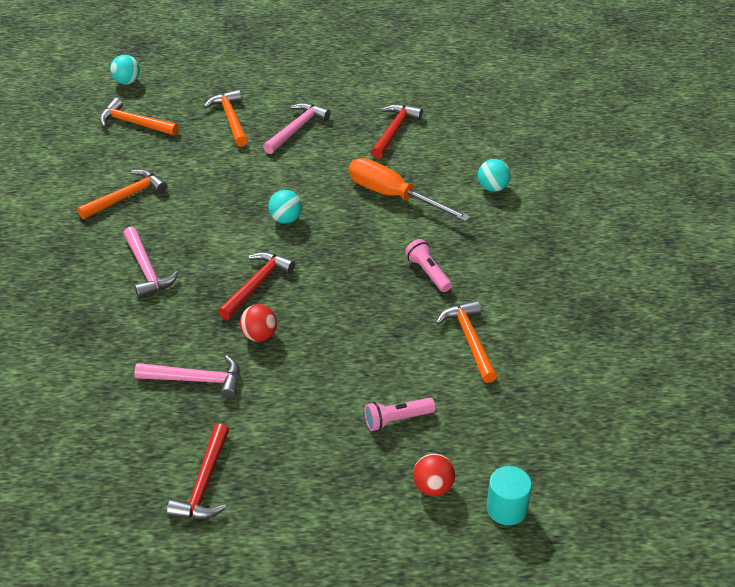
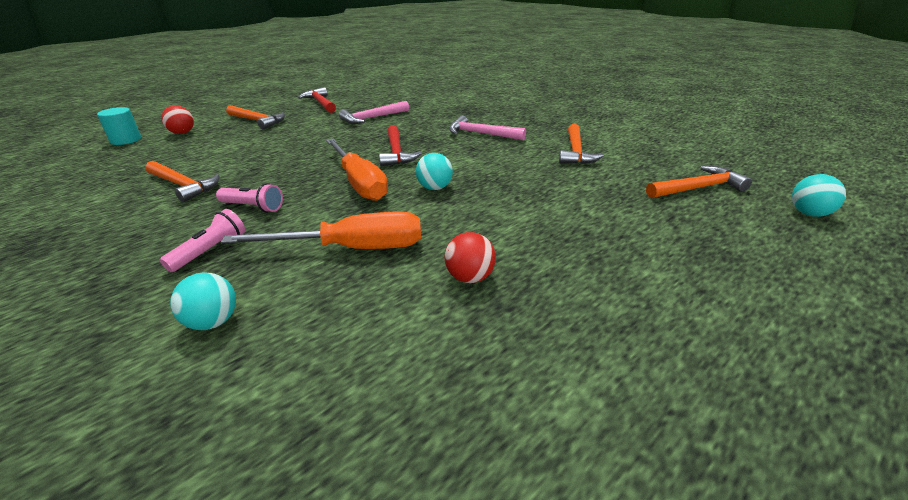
camera: 140 degrees right, 10 degrees down
orange hammer [203,90,248,147] -> orange hammer moved to [226,105,285,129]
red ball [240,304,277,342] -> red ball moved to [445,232,496,283]
pink hammer [263,103,331,154] -> none
pink flashlight [365,398,435,431] -> pink flashlight moved to [160,209,245,272]
red hammer [371,104,423,159] -> none
none -> orange screwdriver [326,138,388,201]

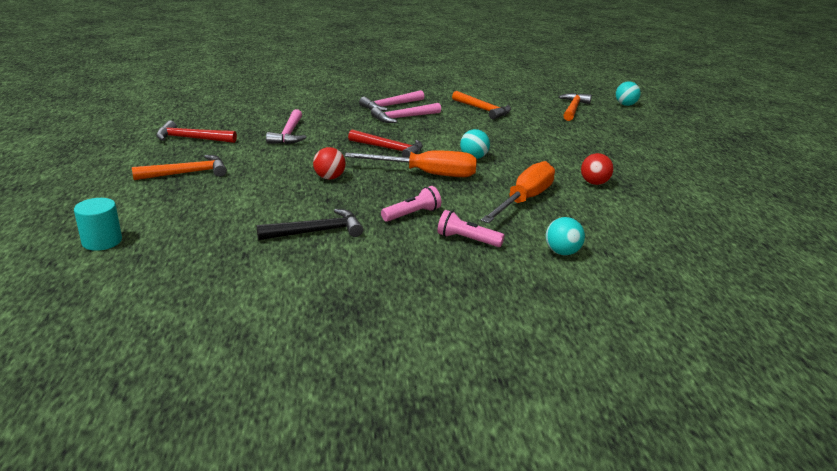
camera: 55 degrees left, 5 degrees down
orange hammer [145,161,220,202] -> black hammer [257,209,363,240]
pink flashlight [160,209,245,272] -> pink flashlight turned 45 degrees counterclockwise [437,210,505,247]
red ball [161,105,194,134] -> red ball moved to [313,147,346,180]
none -> pink hammer [359,90,425,111]

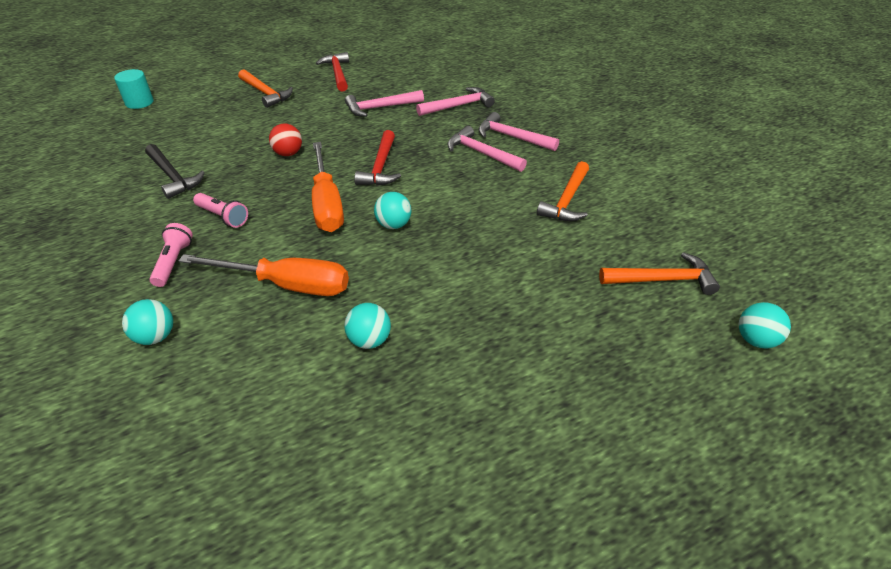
camera: 70 degrees right, 15 degrees up
red ball [581,153,614,185] -> turquoise ball [344,303,391,349]
none -> pink hammer [416,87,495,116]

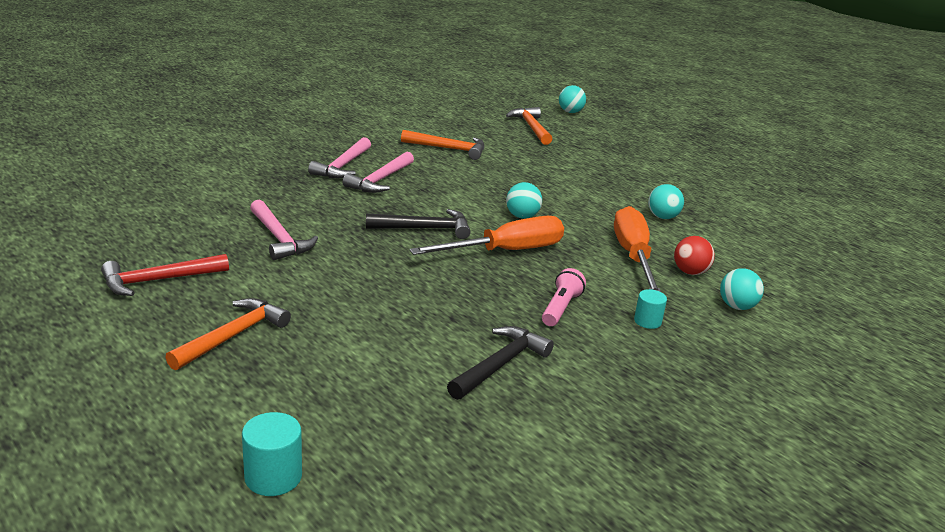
camera: 105 degrees left, 15 degrees down
pink flashlight [149,223,193,287] -> turquoise cylinder [634,289,667,329]
red ball [269,123,302,156] -> red ball moved to [674,236,715,275]
red hammer [354,130,401,186] -> black hammer [366,209,470,239]
pink hammer [416,87,495,116] -> none

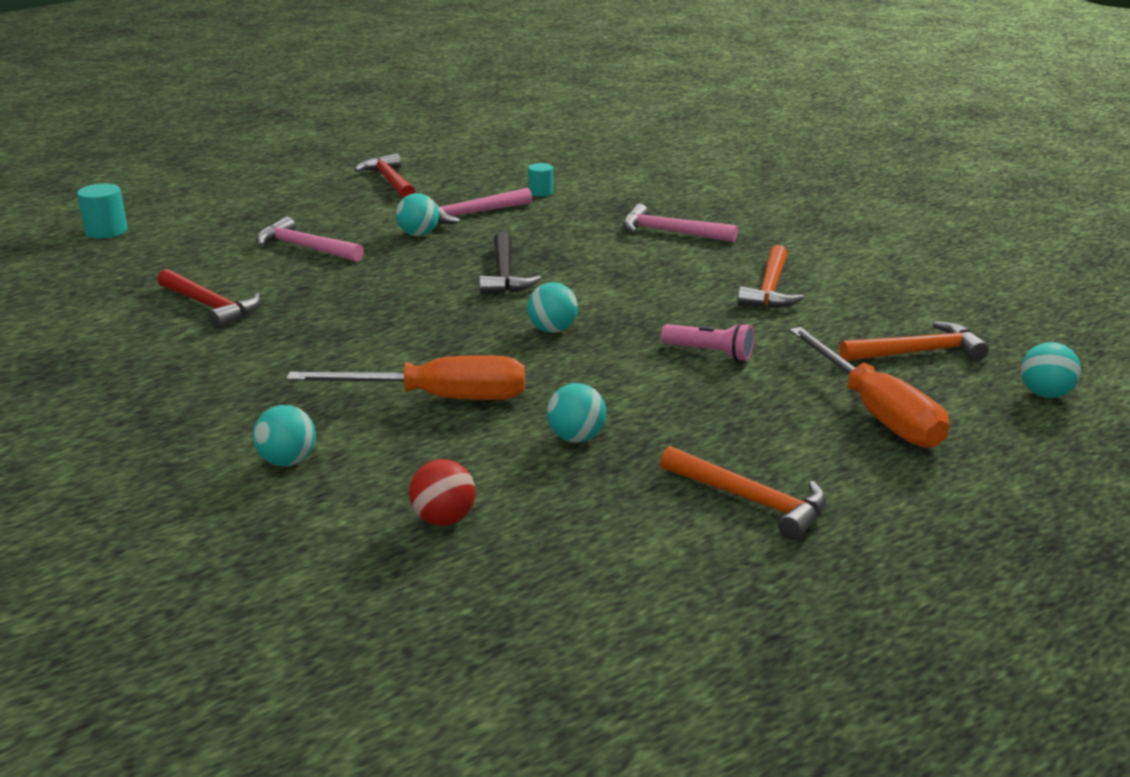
camera: 95 degrees right, 0 degrees up
orange hammer [165,298,291,370] -> orange hammer moved to [660,446,826,540]
pink hammer [343,152,414,193] -> pink hammer moved to [256,217,364,262]
orange screwdriver [409,216,564,255] -> orange screwdriver moved to [789,327,949,448]
black hammer [447,326,554,400] -> red hammer [157,269,261,329]
pink flashlight [542,268,586,326] -> pink flashlight moved to [661,323,754,361]
turquoise cylinder [634,289,667,329] -> turquoise cylinder moved to [528,163,553,197]
red ball [674,236,715,275] -> red ball moved to [409,459,476,526]
none -> turquoise ball [396,193,439,236]

